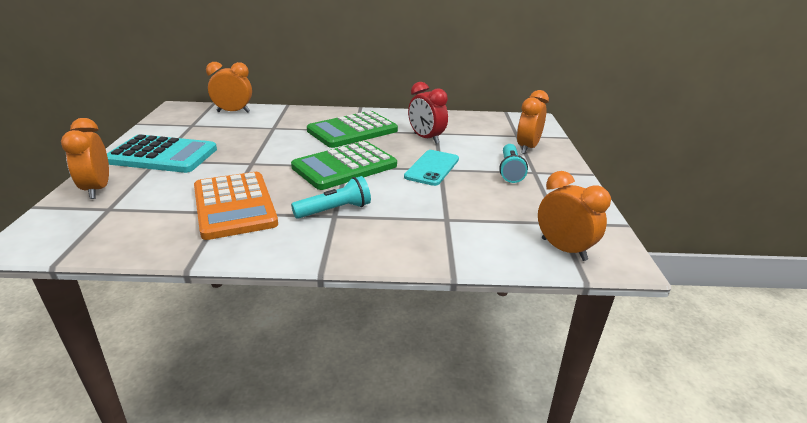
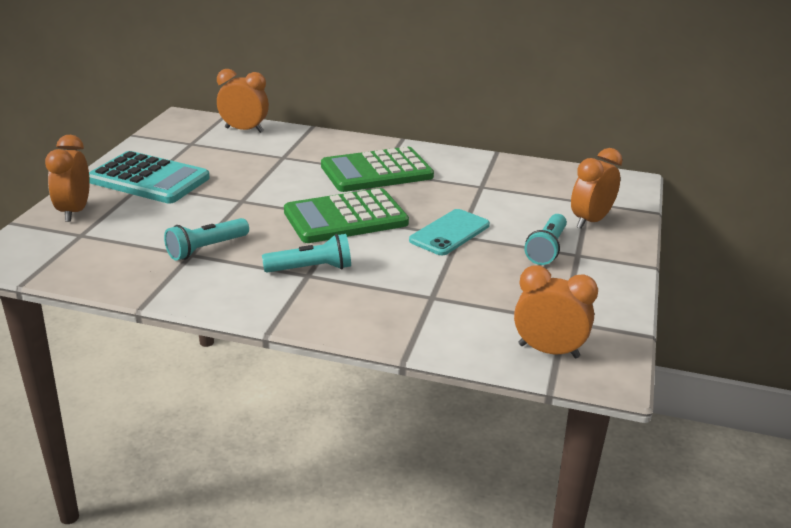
camera: 15 degrees right, 0 degrees up
orange calculator [194,172,278,240] -> turquoise flashlight [164,218,249,261]
red clock [408,82,448,144] -> none
orange clock [538,171,611,261] -> orange clock turned 45 degrees counterclockwise [514,266,598,358]

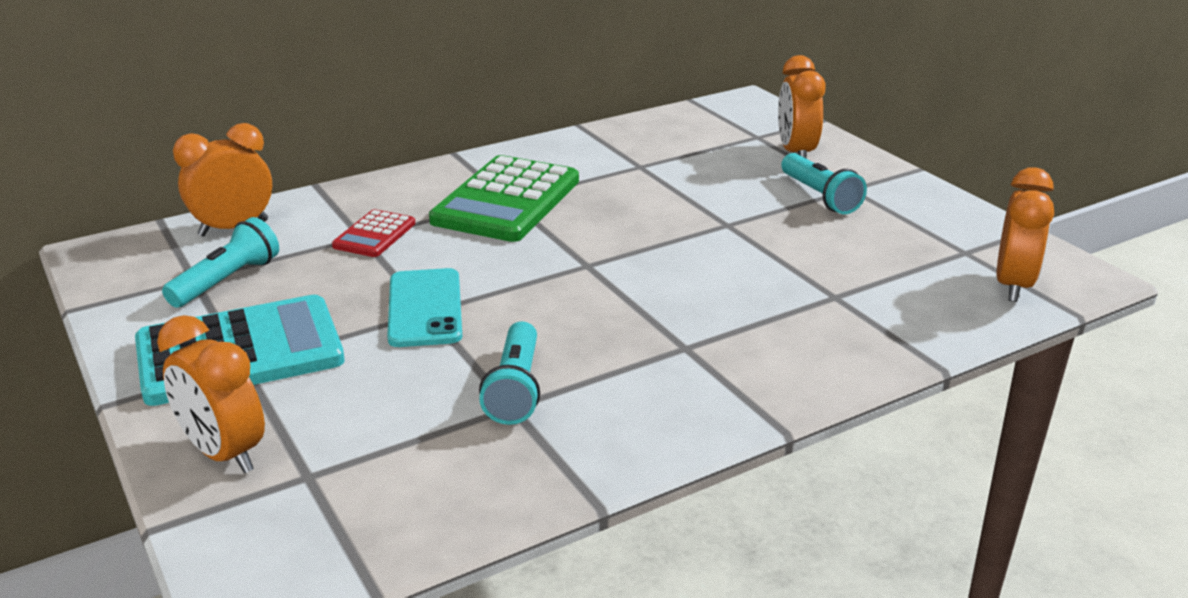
camera: 45 degrees left, 0 degrees up
turquoise flashlight [262,234,351,273] -> turquoise flashlight moved to [162,217,279,308]
green calculator [284,188,409,243] -> none
turquoise phone [409,209,490,255] -> turquoise phone moved to [387,268,462,347]
orange clock [514,266,598,358] -> orange clock turned 135 degrees clockwise [996,167,1054,302]
none -> red calculator [332,209,415,257]

